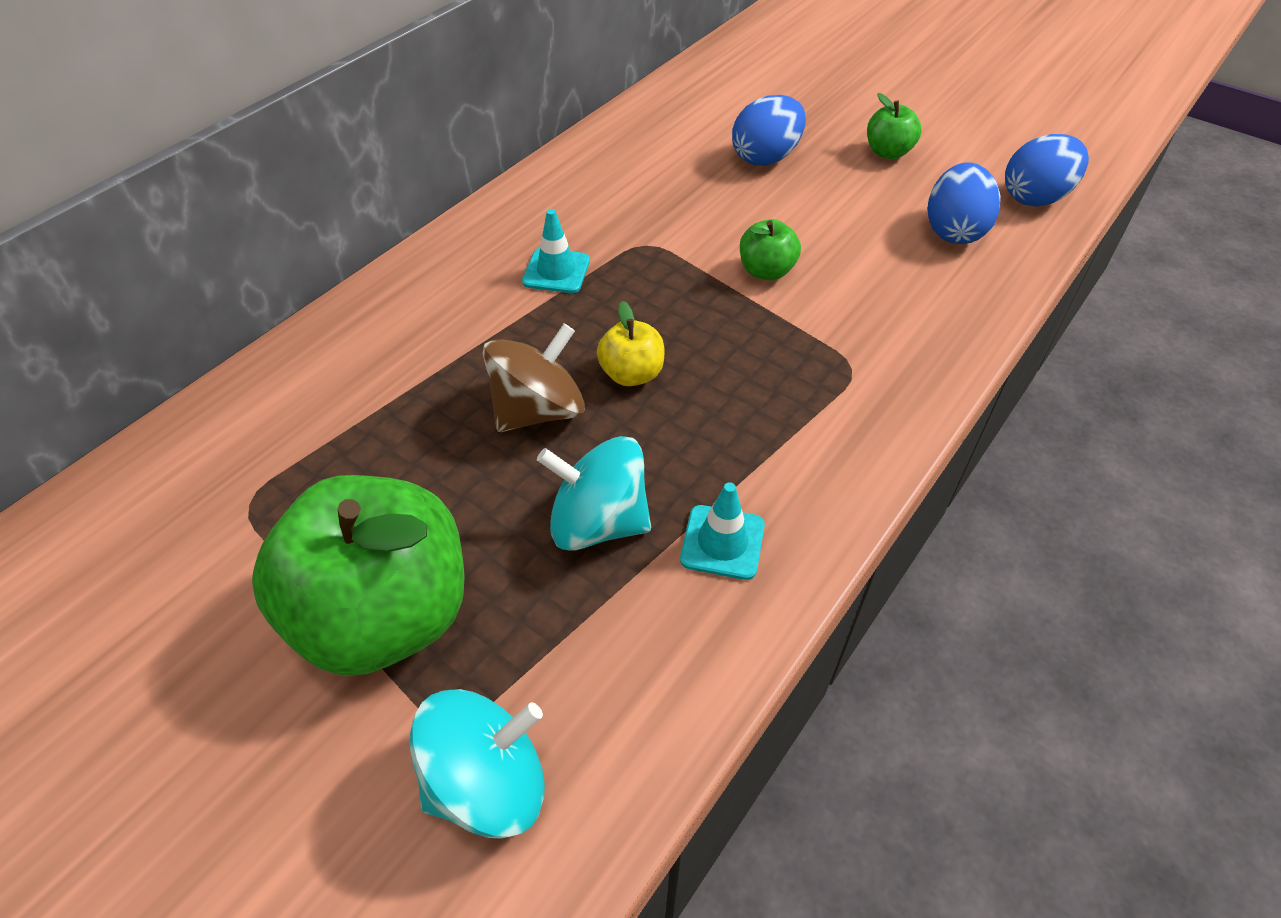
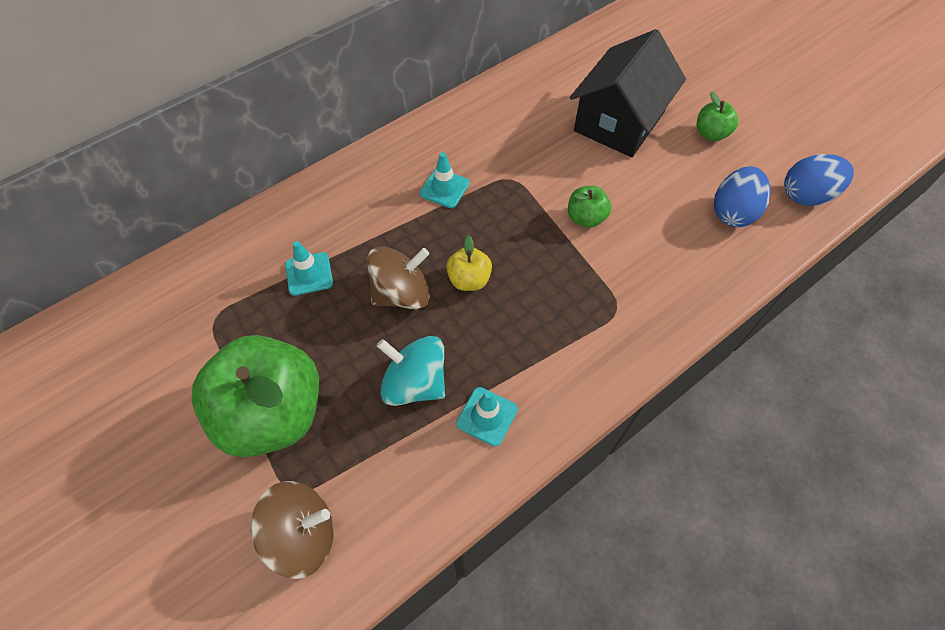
camera: 15 degrees right, 10 degrees up
turquoise spinning top [410,689,545,839] -> brown spinning top [251,481,333,579]
blue egg [732,95,806,166] -> black house [570,29,686,157]
none -> turquoise traffic cone [285,241,333,296]

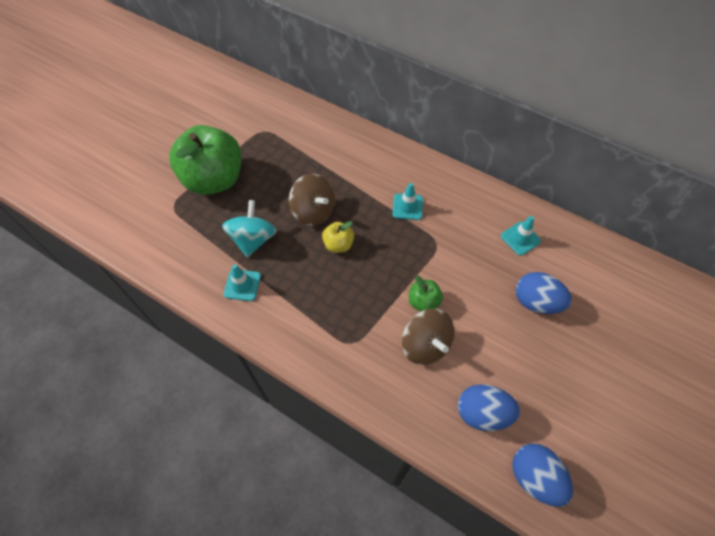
camera: 70 degrees right, 0 degrees up
brown spinning top [251,481,333,579] -> brown spinning top moved to [402,309,455,365]
turquoise traffic cone [285,241,333,296] -> turquoise traffic cone moved to [501,216,541,256]
black house [570,29,686,157] -> blue egg [516,272,572,314]
green apple [697,91,738,141] -> none

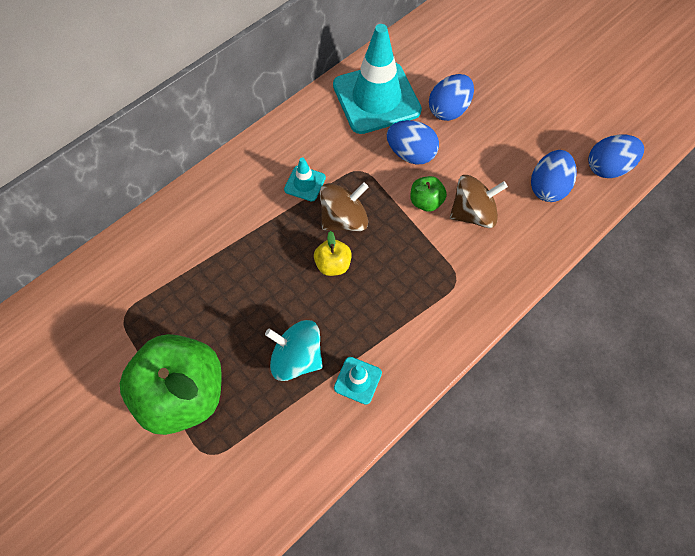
camera: 75 degrees left, 5 degrees up
brown spinning top [289,174,335,226] -> brown spinning top moved to [320,182,368,231]
turquoise traffic cone [501,216,541,256] -> turquoise traffic cone [333,24,422,134], size x2.31
none -> blue egg [387,120,439,165]

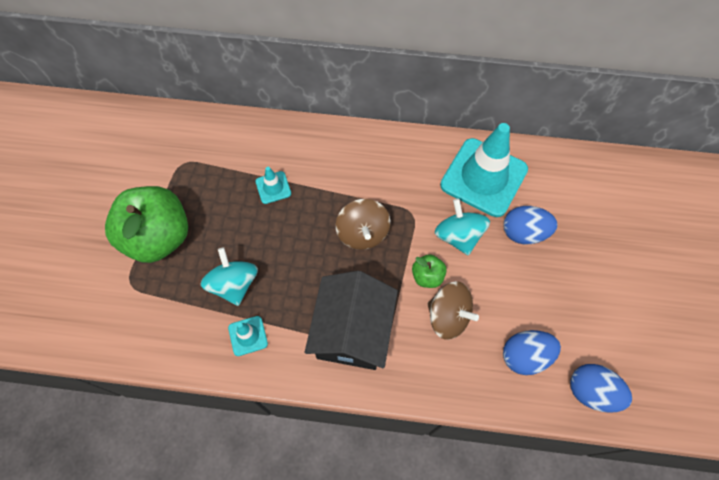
camera: 50 degrees right, 0 degrees up
turquoise traffic cone [284,157,326,201] -> turquoise traffic cone moved to [255,167,291,204]
yellow apple [314,231,352,276] -> none
brown spinning top [320,182,368,231] -> brown spinning top turned 60 degrees clockwise [336,199,390,250]
blue egg [387,120,439,165] -> turquoise spinning top [435,199,490,255]
none -> black house [305,271,398,370]

